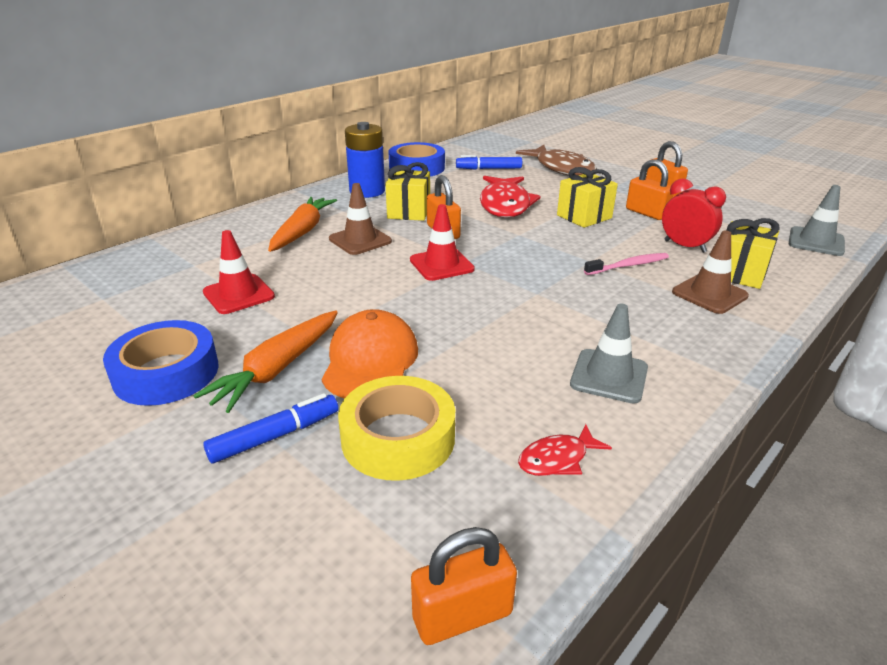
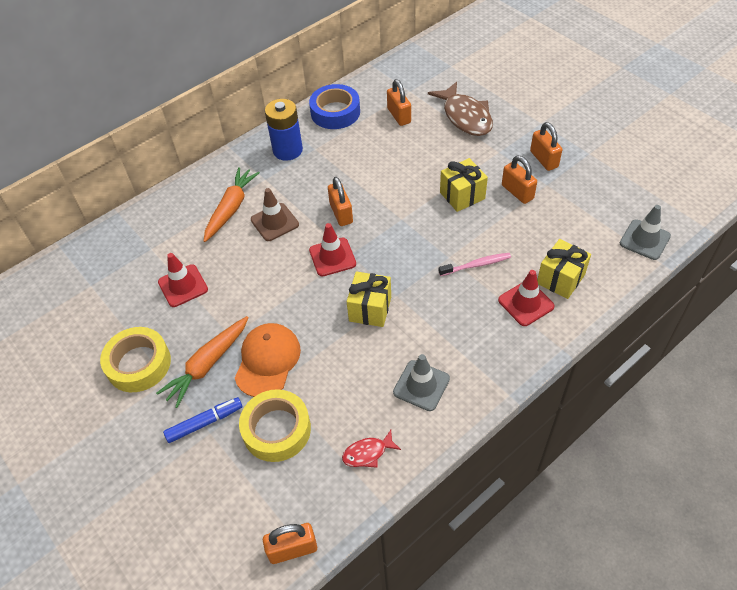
camera: 10 degrees right, 20 degrees up
blue tape [103,320,219,406] -> yellow tape [100,327,171,392]
yellow gift [385,162,430,221] -> yellow gift moved to [347,272,391,327]
blue marker [456,155,522,170] -> orange padlock [387,79,411,126]
red fish [480,176,541,218] -> none
red clock [662,178,726,253] -> none
brown traffic cone [672,230,749,314] -> red traffic cone [498,270,555,326]

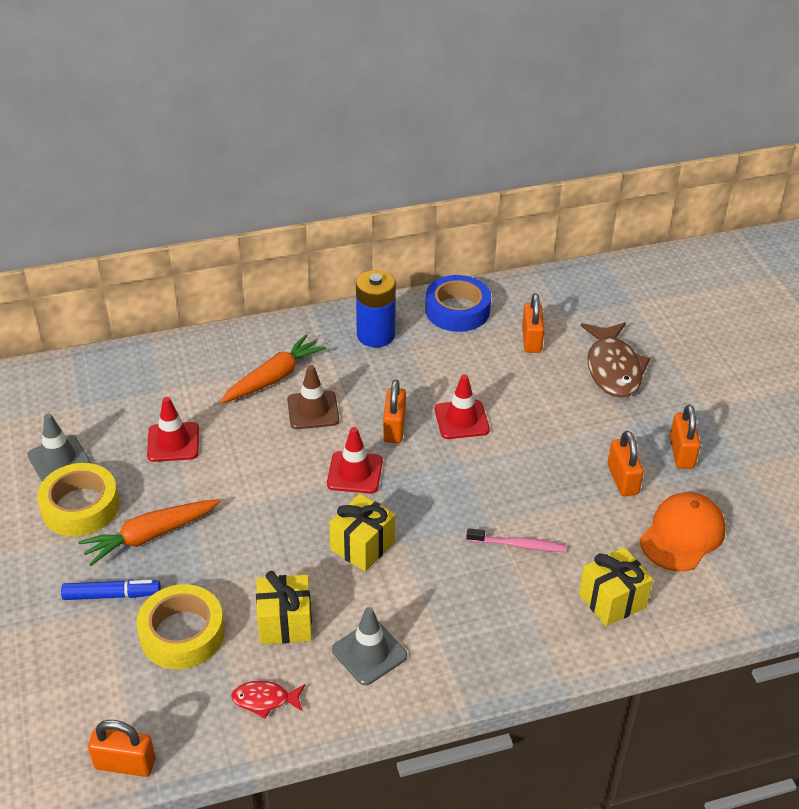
camera: 20 degrees right, 10 degrees down
orange cap [235,323,301,397] -> orange cap moved to [640,492,726,571]
yellow gift [440,158,488,212] -> yellow gift moved to [256,571,312,644]
red traffic cone [498,270,555,326] -> red traffic cone moved to [435,374,490,439]
grey traffic cone [620,205,671,260] -> grey traffic cone moved to [27,413,91,481]

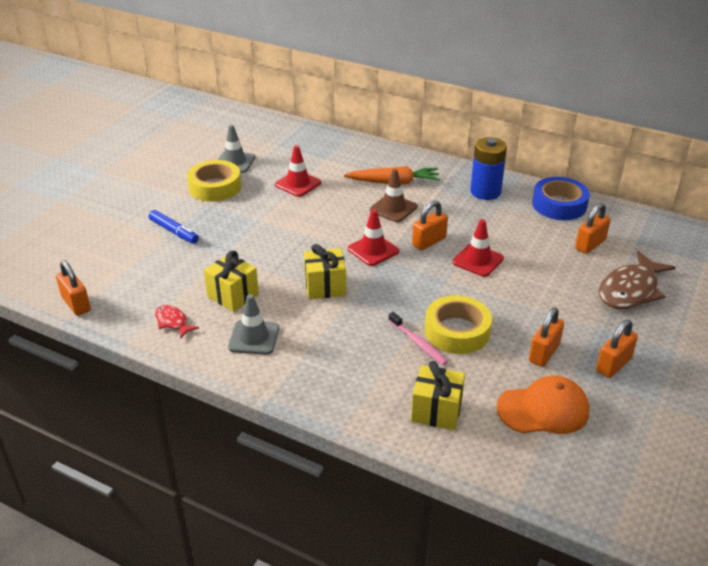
camera: 45 degrees right, 5 degrees down
orange carrot [78,499,220,566] -> none
yellow tape [136,584,225,669] -> yellow tape moved to [425,295,492,354]

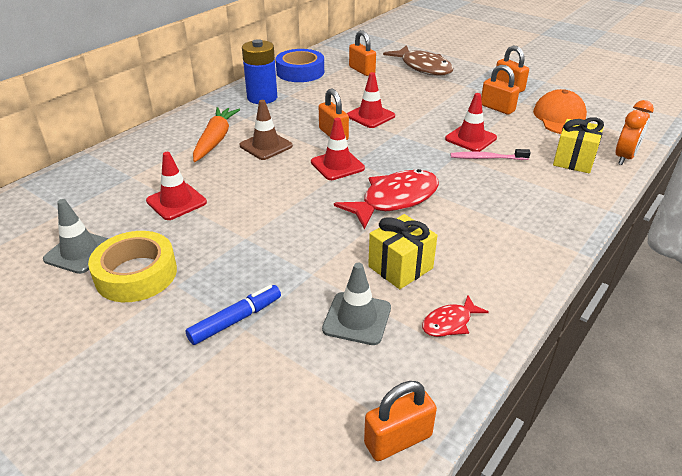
camera: 80 degrees left, 0 degrees up
grey traffic cone [228,294,279,355] -> grey traffic cone moved to [322,263,391,345]
yellow gift [304,244,346,299] -> red fish [334,169,439,229]
pink toothbrush [389,312,448,365] -> pink toothbrush turned 150 degrees counterclockwise [450,149,531,160]
yellow tape [425,295,492,354] -> red traffic cone [445,93,497,152]
none -> orange clock [616,100,654,165]

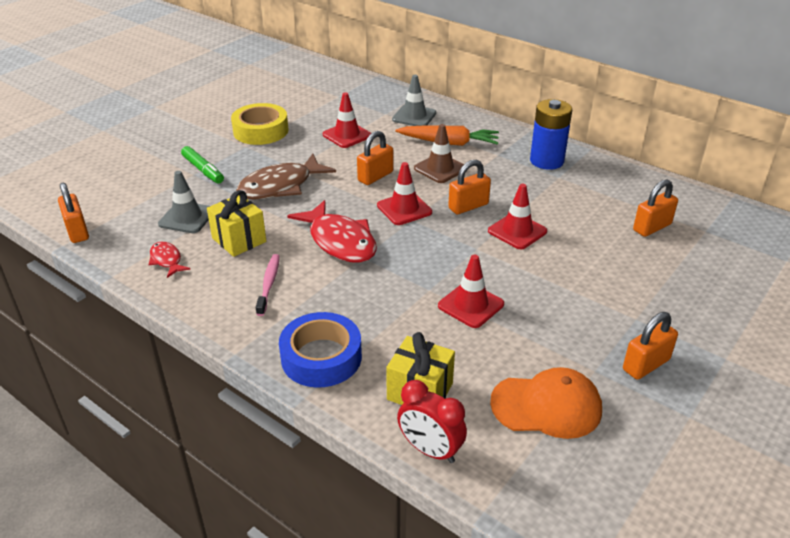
camera: 90 degrees right, 0 degrees up
grey traffic cone [43,199,109,274] -> grey traffic cone moved to [392,75,436,126]
blue marker [185,285,281,345] -> green marker [181,146,224,184]
blue tape [276,49,324,82] -> blue tape moved to [279,312,362,388]
brown fish [383,45,453,76] -> brown fish moved to [236,154,336,199]
pink toothbrush [450,149,531,160] -> pink toothbrush moved to [256,254,280,316]
orange padlock [481,65,520,115] -> orange padlock moved to [357,131,393,185]
orange clock [616,100,654,165] -> red clock [397,380,467,463]

